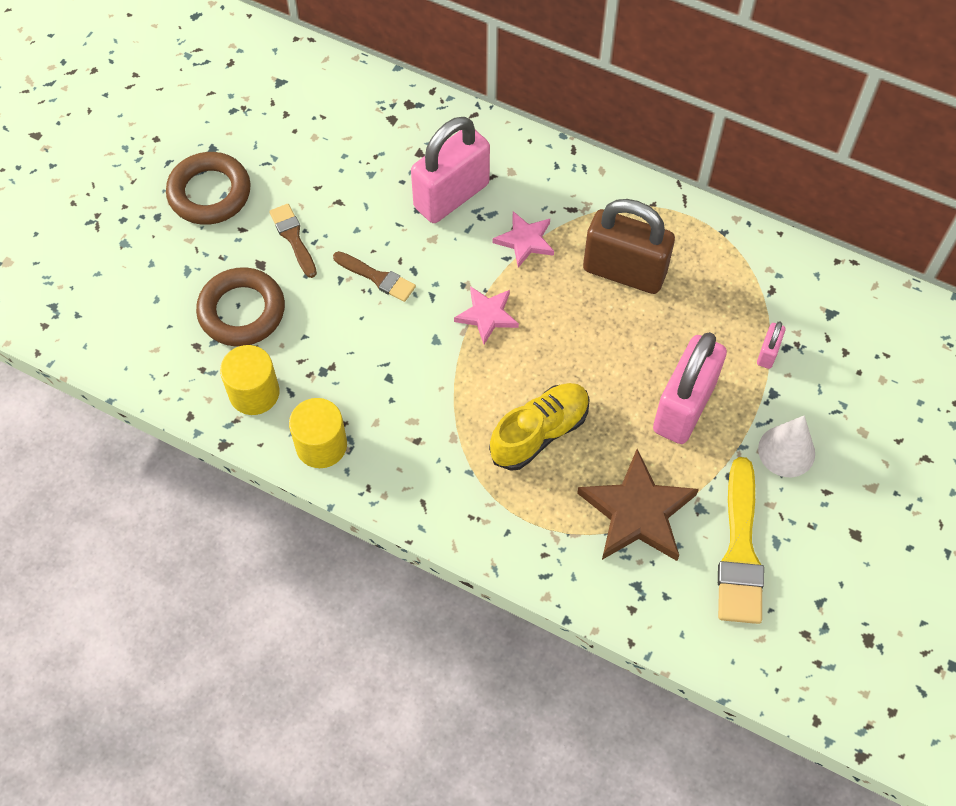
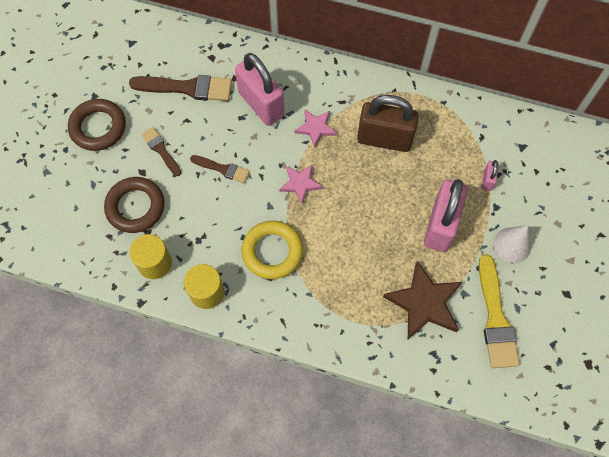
camera: 10 degrees left, 5 degrees up
pink padlock [411,117,490,223] -> pink padlock turned 75 degrees counterclockwise [235,53,284,126]
yellow shoe [489,383,590,471] -> none
none -> brown brush [129,75,232,101]
none -> yellow ring [242,221,303,279]

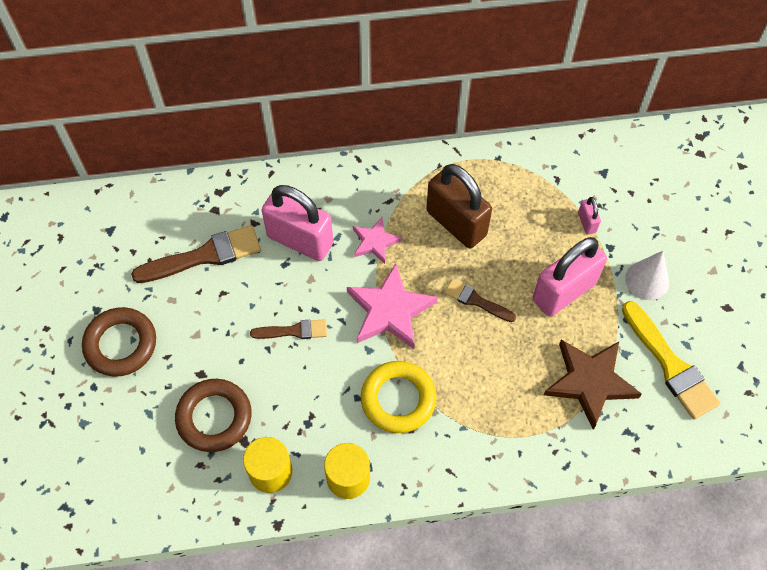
camera: 25 degrees left, 5 degrees down
brown brush [141,127,181,176] -> brown brush moved to [444,279,516,322]
pink star [279,164,323,204] -> pink star [347,263,438,349], size x1.73
brown padlock [357,95,419,152] -> brown padlock turned 60 degrees clockwise [426,164,492,248]
pink padlock [424,179,468,252] -> pink padlock turned 60 degrees clockwise [533,237,607,317]

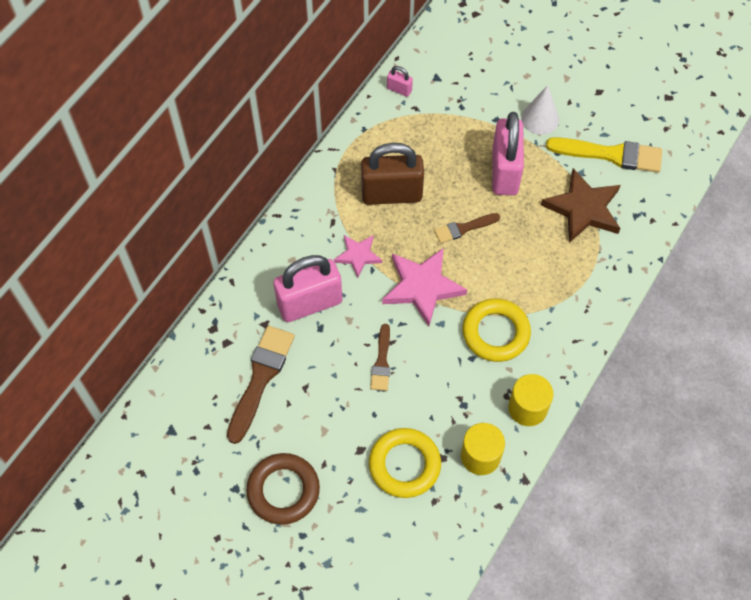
camera: 50 degrees left, 0 degrees up
brown ring [175,379,251,452] -> yellow ring [369,428,441,498]
brown brush [250,319,327,339] -> brown brush turned 150 degrees clockwise [370,324,390,391]
pink padlock [578,197,601,234] -> pink padlock moved to [387,66,413,97]

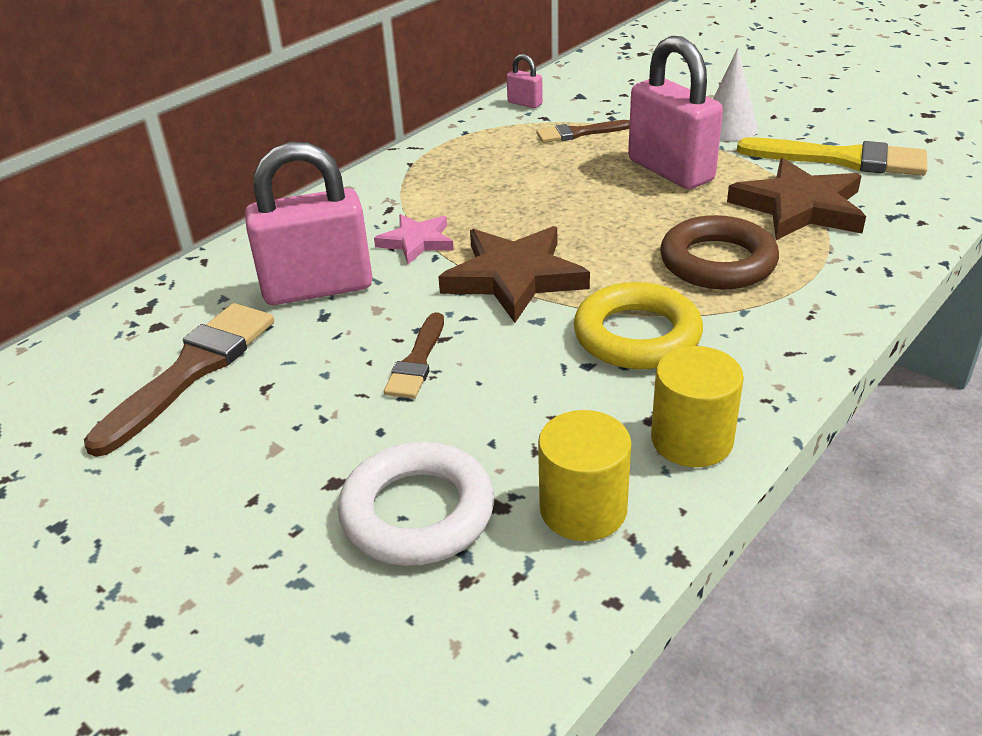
camera: 10 degrees right, 25 degrees down
brown ring [246,453,320,525] -> brown ring moved to [660,215,779,289]
brown padlock [361,143,424,205] -> none
yellow ring [369,428,441,498] -> white ring [338,442,494,566]
pink star [382,248,467,327] -> brown star [438,226,590,323]
brown brush [434,213,500,243] -> brown brush moved to [536,120,630,143]
pink padlock [492,112,524,195] -> pink padlock turned 45 degrees counterclockwise [628,36,723,189]

